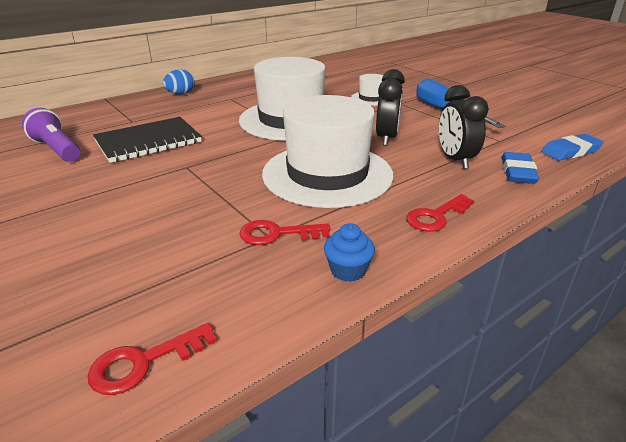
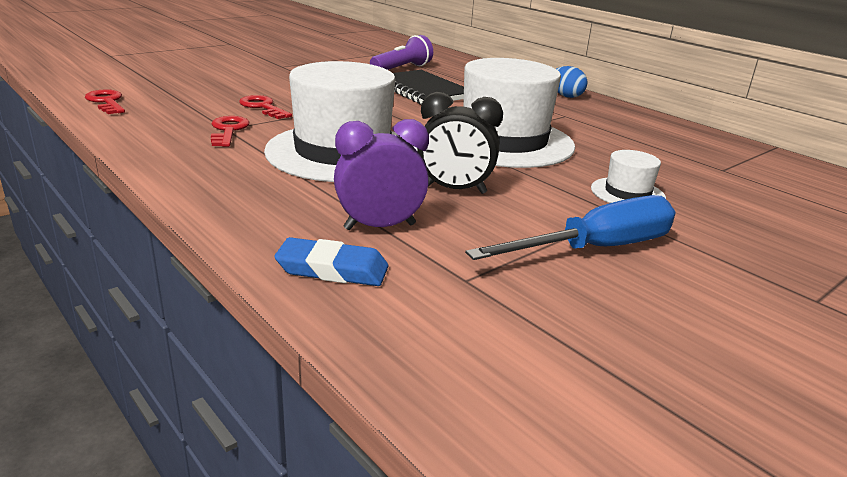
camera: 85 degrees right, 5 degrees down
blue cupcake [324,223,375,282] -> none
red key [406,194,474,232] -> red key moved to [239,95,292,119]
black clock [439,85,489,169] -> purple clock [334,119,429,230]
blue eraser [541,134,604,161] -> none

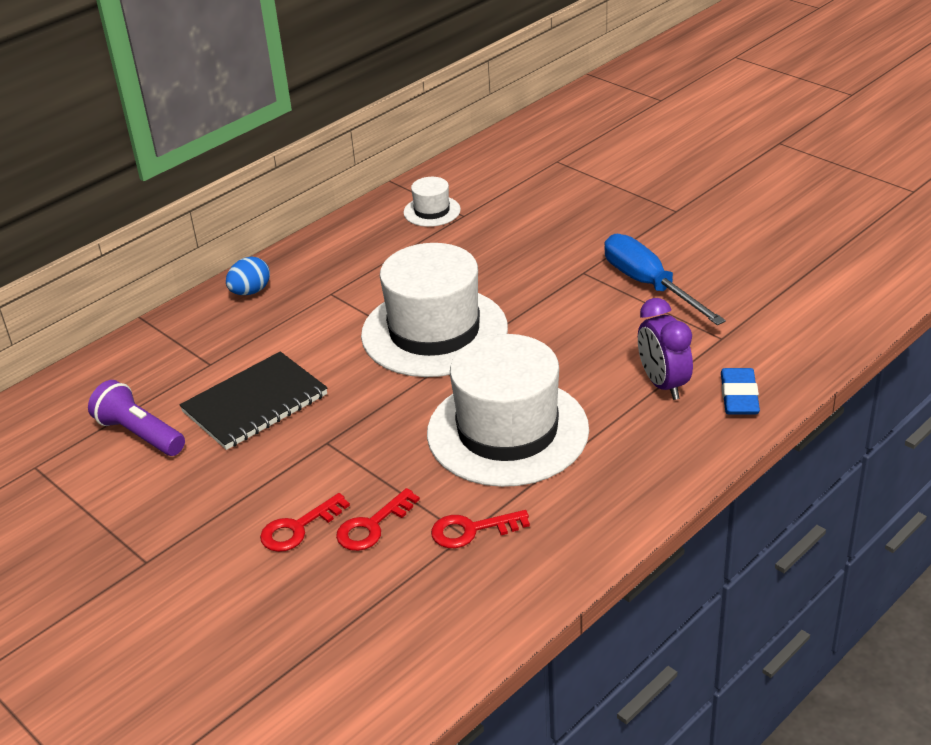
camera: 90 degrees left, 10 degrees up
red key [85,89,125,114] -> red key moved to [260,493,350,552]
black clock [417,92,503,194] -> none
white hat [591,150,666,203] -> white hat moved to [403,177,461,227]

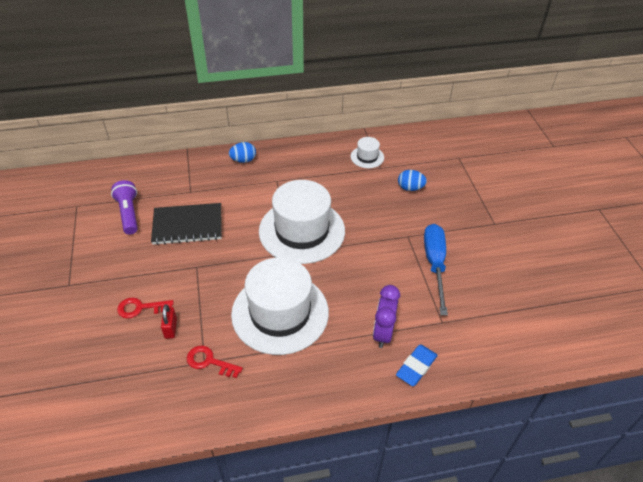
camera: 30 degrees right, 10 degrees up
red key [336,488,420,551] -> red padlock [161,304,177,339]
none -> blue egg [398,170,427,191]

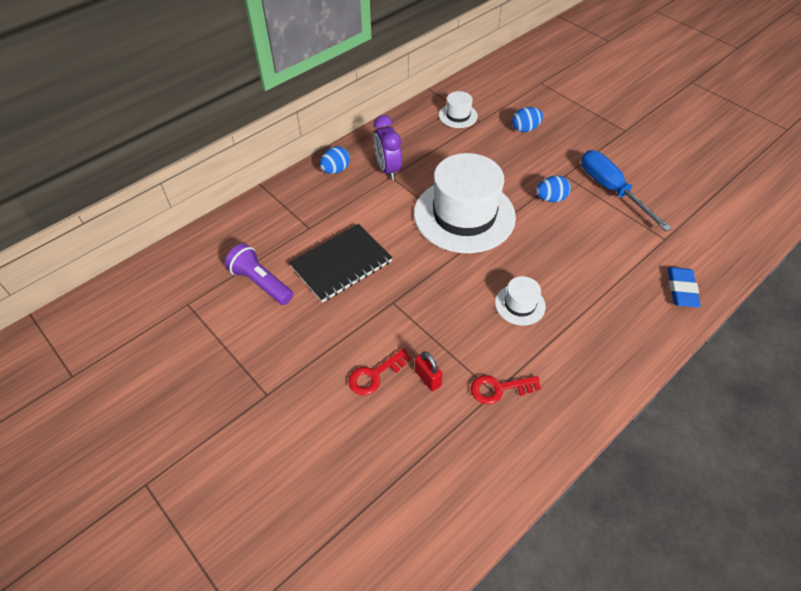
camera: 30 degrees left, 5 degrees up
white hat [231,257,329,355] -> white hat [495,276,546,326], size x0.44
purple clock [373,285,400,348] -> purple clock moved to [374,115,402,180]
none -> blue egg [536,176,571,202]

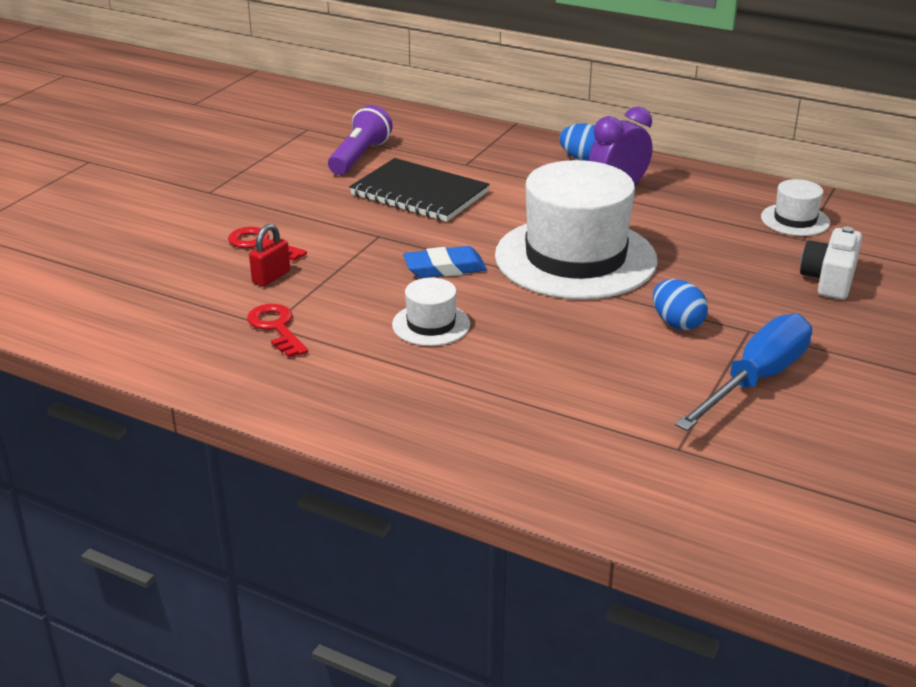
camera: 70 degrees right, 20 degrees down
blue egg [512,107,543,132] -> white camera [800,227,862,300]
blue eraser [668,267,701,308] -> blue eraser moved to [403,246,487,278]

